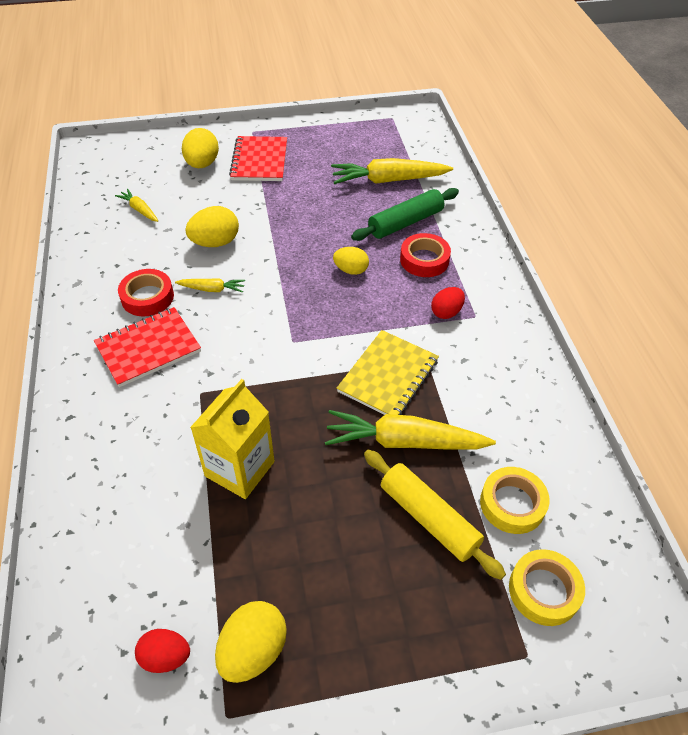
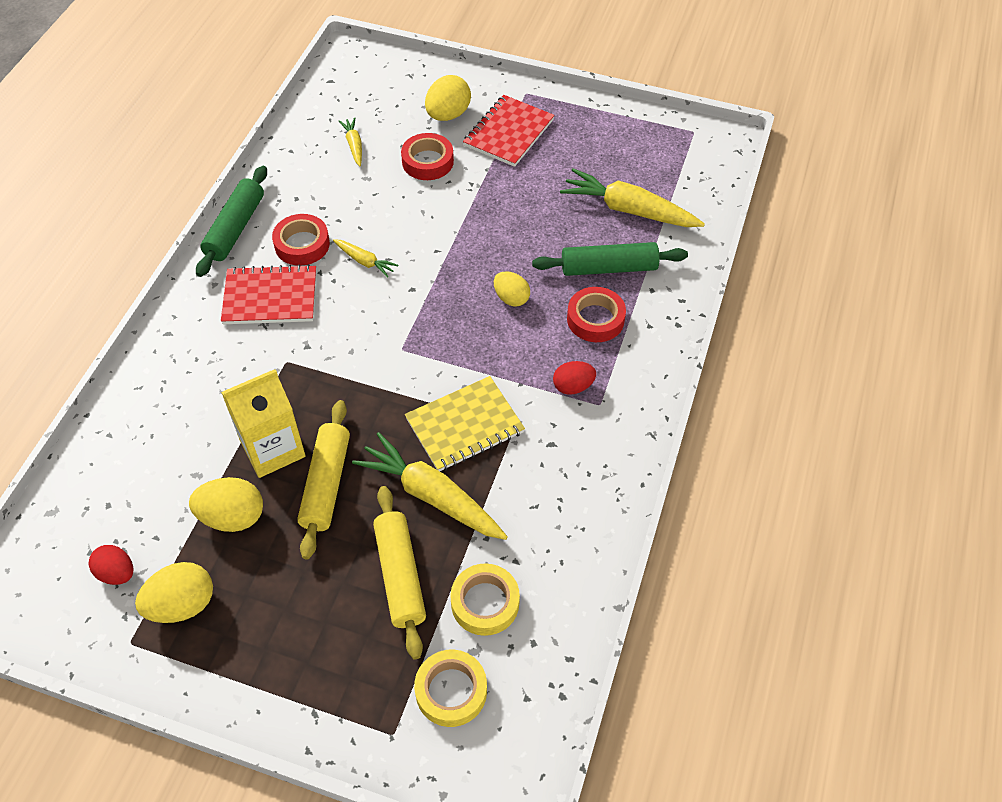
camera: 30 degrees right, 5 degrees up
yellow egg [185,206,239,247] -> yellow egg moved to [189,477,263,532]
none -> green rolling pin [196,166,267,277]
none -> yellow rolling pin [297,400,350,559]
none -> red tape [401,133,454,180]

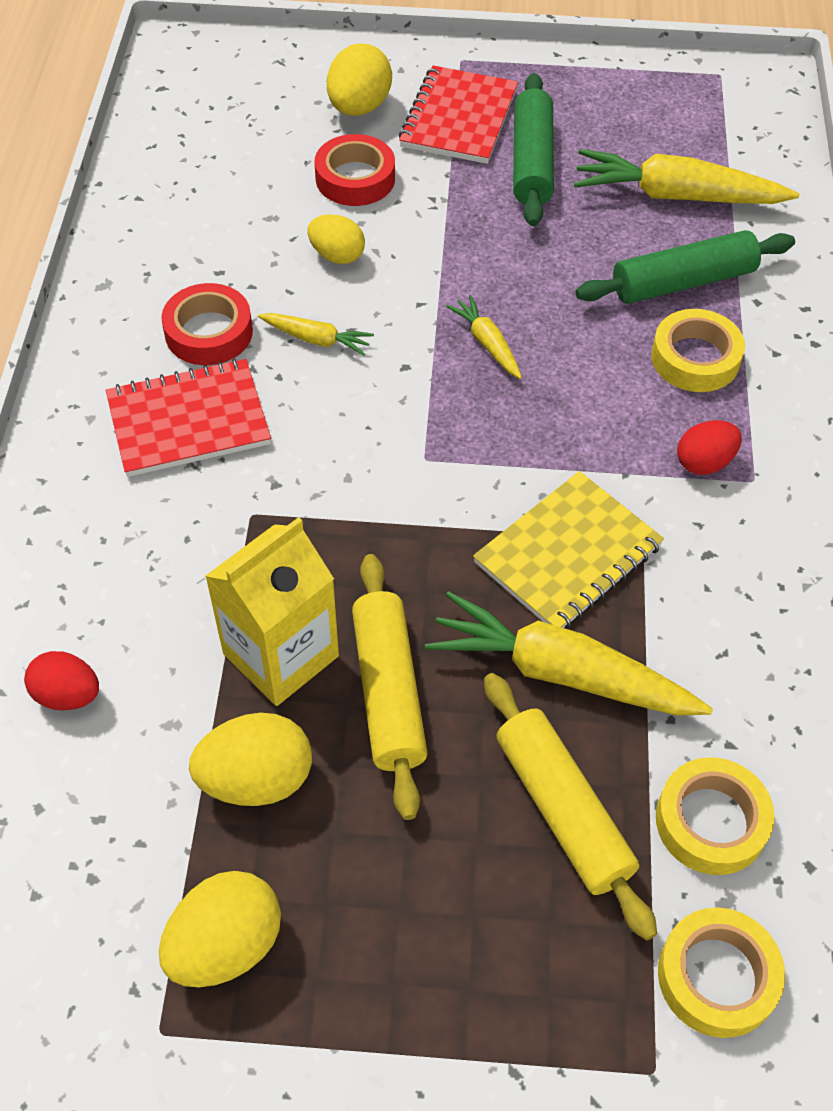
camera: 15 degrees left, 0 degrees up
red egg [88,545,134,585] -> red egg moved to [24,651,99,710]
green rolling pin [196,166,267,277] -> green rolling pin moved to [513,73,554,226]
yellow carrot [339,117,362,166] -> yellow carrot moved to [446,295,522,379]
yellow egg [494,271,530,307] -> yellow egg moved to [308,214,365,264]
red tape [567,287,626,342] -> yellow tape [651,309,745,392]

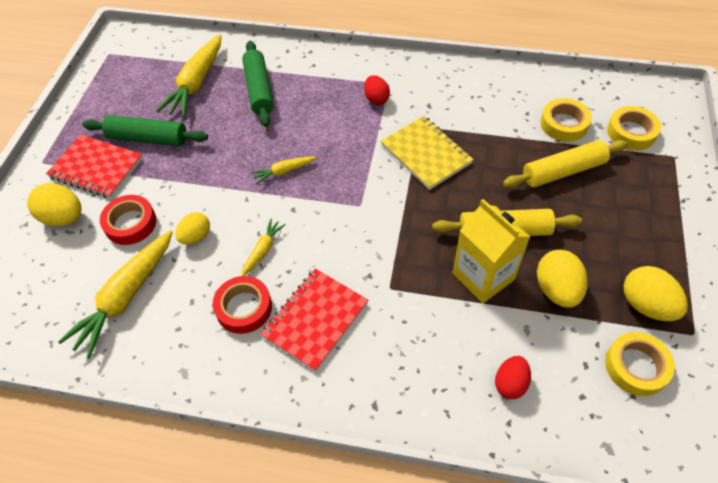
camera: 80 degrees left, 0 degrees up
red notebook [106,359,271,477] -> red notebook turned 45 degrees clockwise [261,269,368,372]
yellow carrot [425,591,713,716] -> yellow carrot moved to [58,230,173,359]
yellow tape [651,309,745,392] -> yellow tape moved to [605,332,675,396]

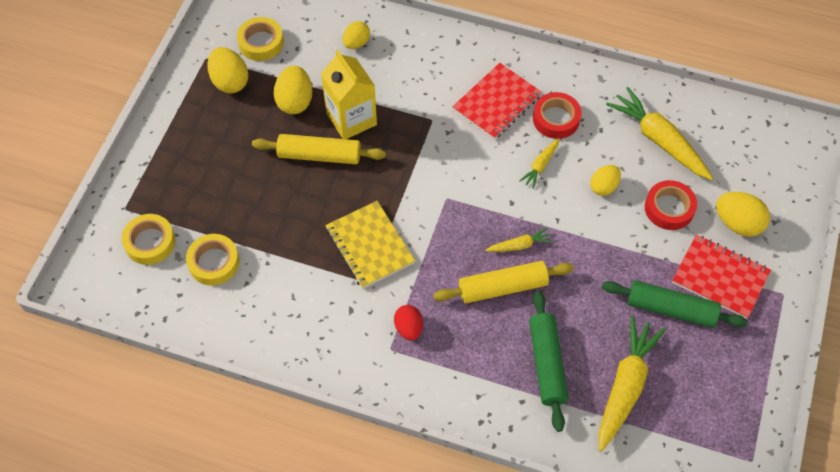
camera: 175 degrees left, 5 degrees up
yellow carrot [58,230,173,359] -> yellow carrot turned 75 degrees counterclockwise [606,87,713,180]
red egg [495,356,531,399] -> yellow egg [343,21,370,49]
yellow rolling pin [503,140,628,188] -> yellow rolling pin moved to [433,261,574,303]

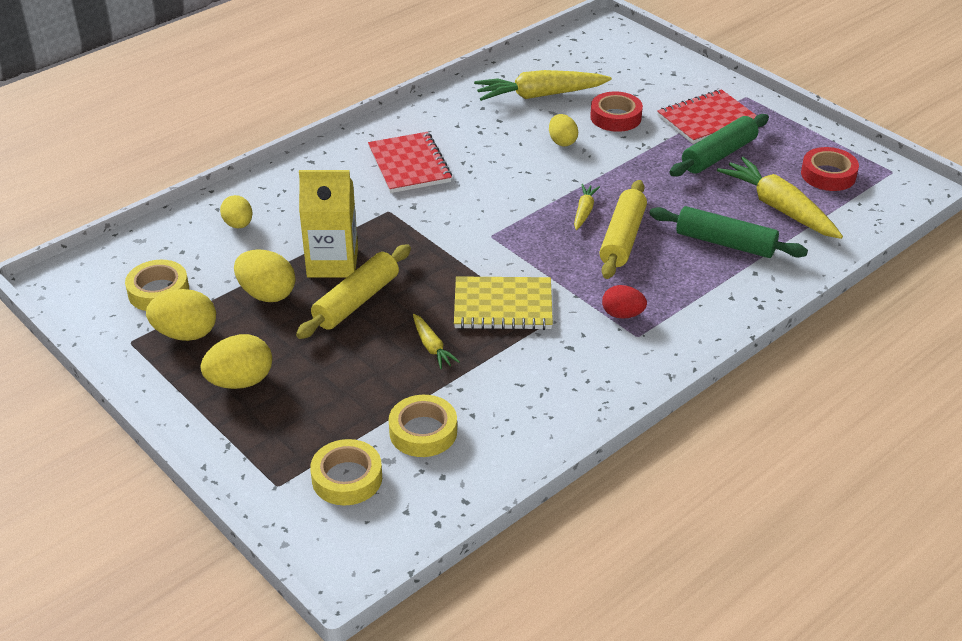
camera: 60 degrees left, 20 degrees down
yellow carrot [519,138,559,189] -> yellow carrot moved to [413,314,460,369]
red tape [533,92,581,139] -> red tape moved to [801,147,859,191]
yellow egg [716,192,770,237] -> yellow egg moved to [200,334,272,389]

